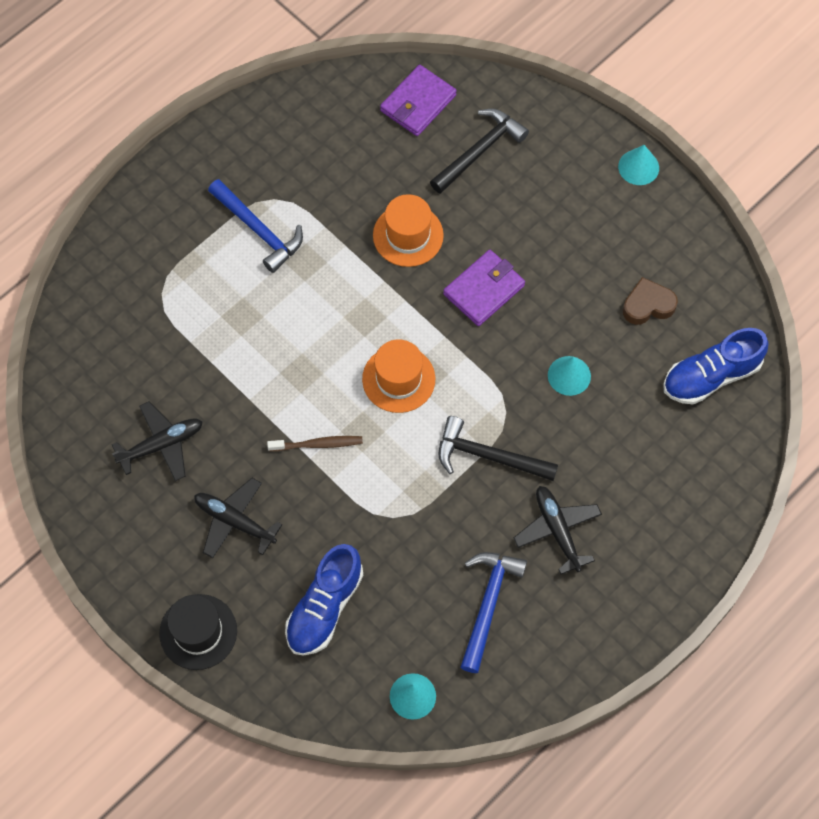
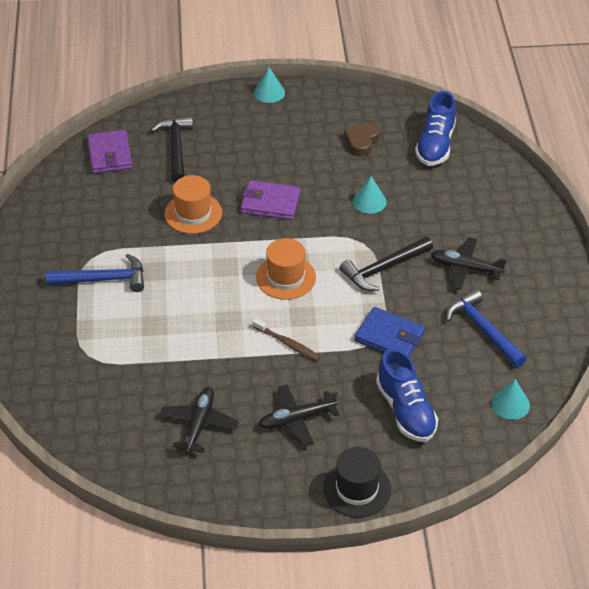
camera: 50 degrees left, 20 degrees down
brown toothbrush [267,436,363,451] -> brown toothbrush turned 90 degrees clockwise [252,318,321,361]
purple wallet [443,250,525,326] -> purple wallet turned 75 degrees counterclockwise [241,180,300,220]
none -> blue wallet [354,307,425,356]

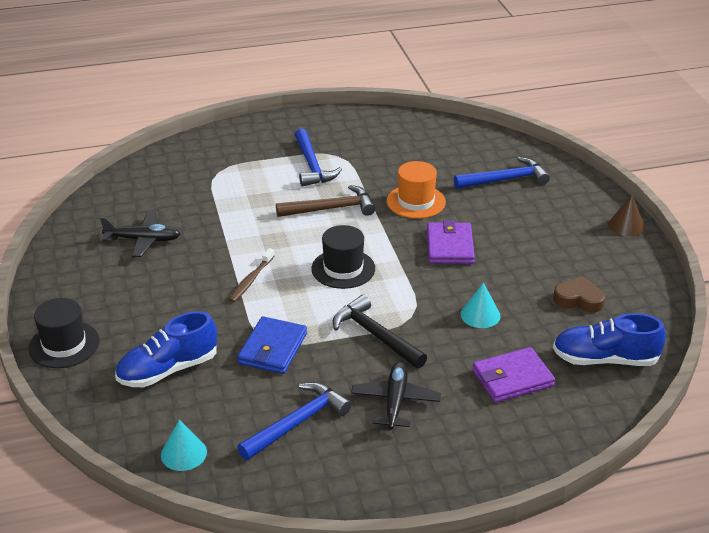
camera: 80 degrees right, 10 degrees down
purple wallet [87,130,132,174] -> purple wallet moved to [472,347,555,403]
black hammer [151,116,193,182] -> blue hammer [454,157,550,189]
turquoise cone [254,67,285,103] -> brown cone [608,195,645,237]
orange hat [256,238,316,300] -> black hat [311,225,375,289]
black plane [258,384,340,447] -> none
none -> brown hammer [276,185,375,217]

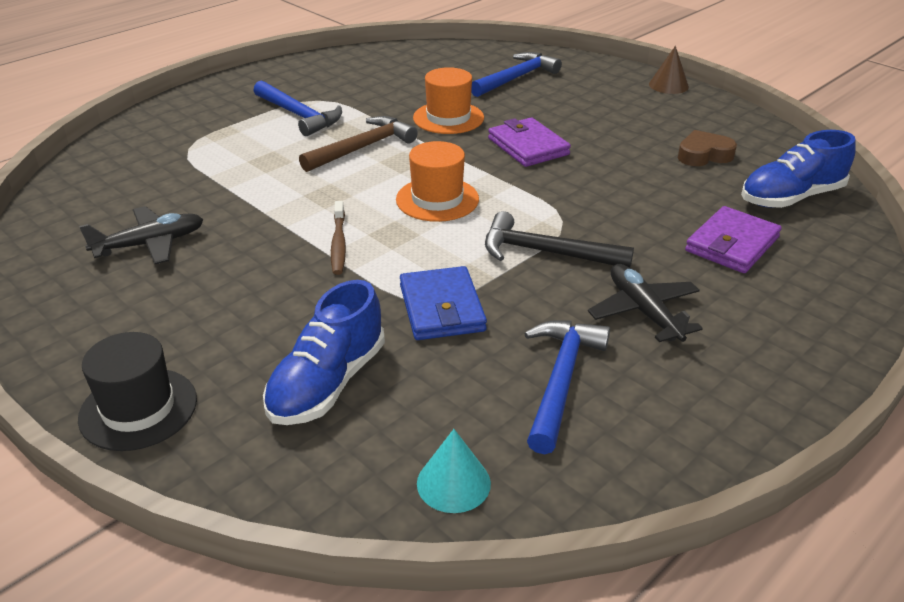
camera: 30 degrees left, 0 degrees up
black hat [311,225,375,289] -> orange hat [396,141,479,222]
turquoise cone [461,282,501,328] -> none

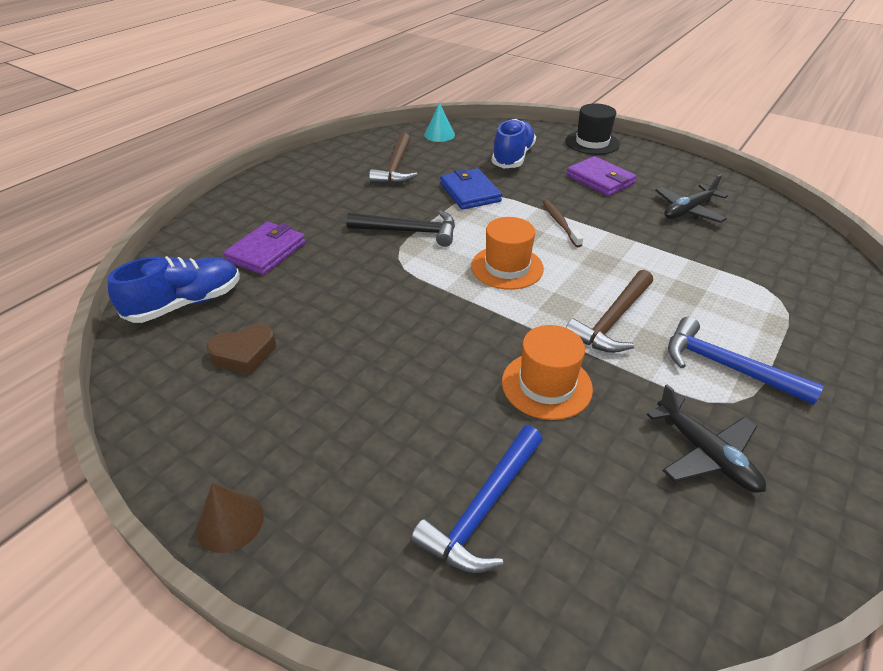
camera: 170 degrees right, 5 degrees up
purple wallet [488,118,571,167] -> purple wallet moved to [566,156,637,196]
blue hammer [524,320,610,454] -> brown hammer [369,133,418,184]
black plane [588,264,703,342] -> black plane moved to [647,384,766,493]

